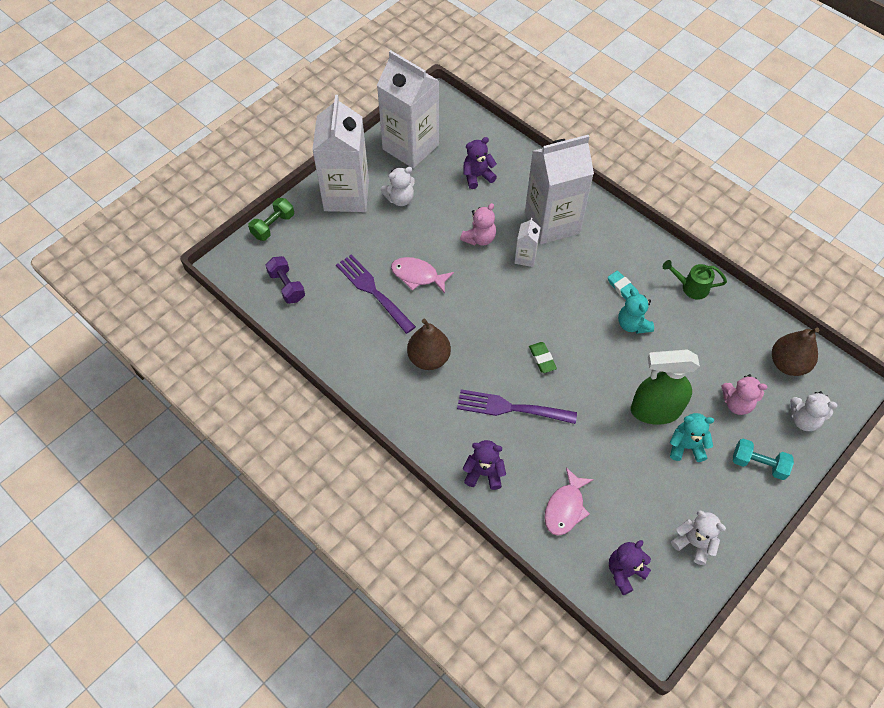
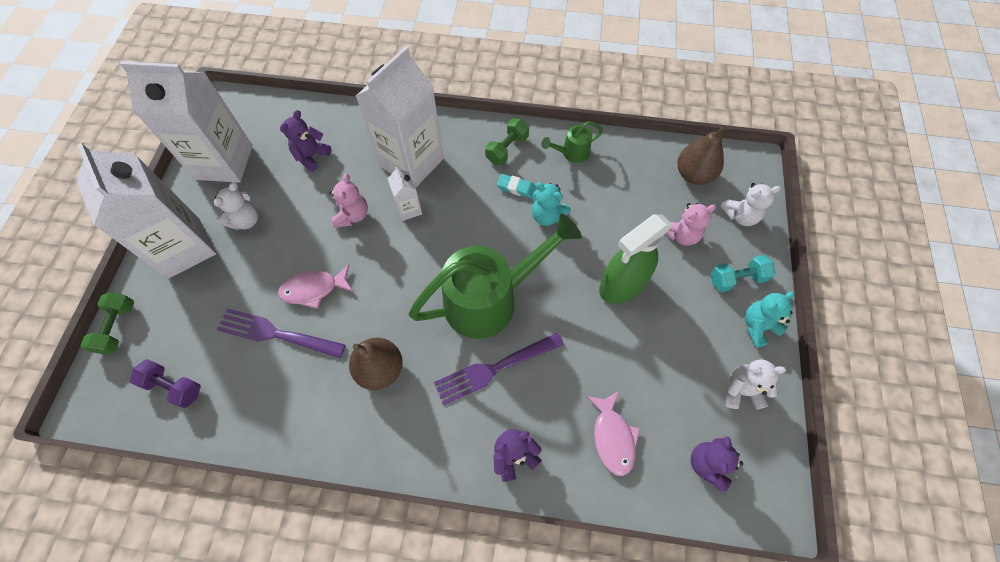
camera: 35 degrees left, 5 degrees up
green eraser [529,342,557,373] -> green watering can [408,214,582,339]
turquoise teddy bear [670,413,714,462] -> turquoise teddy bear moved to [745,292,795,348]
none -> green dumbbell [485,118,529,165]

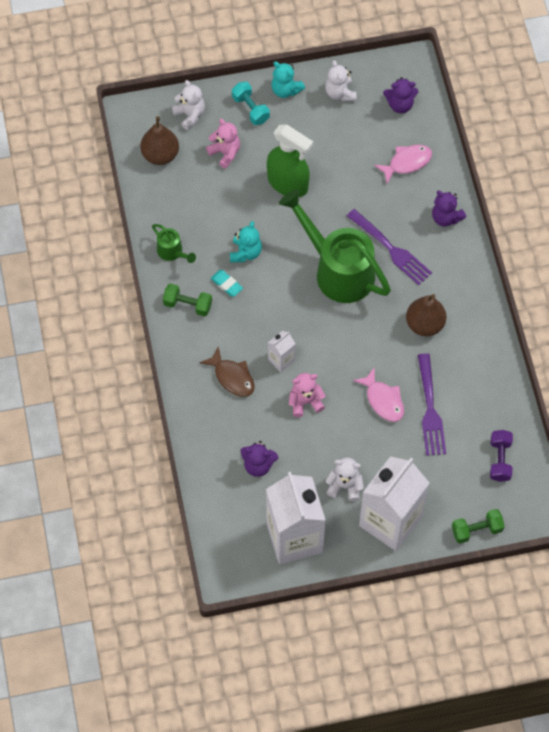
camera: 110 degrees left, 0 degrees up
white carton [356,46,444,188] -> brown fish [200,346,255,397]
turquoise eraser [497,174,536,198] -> turquoise eraser turned 45 degrees counterclockwise [210,270,243,297]

